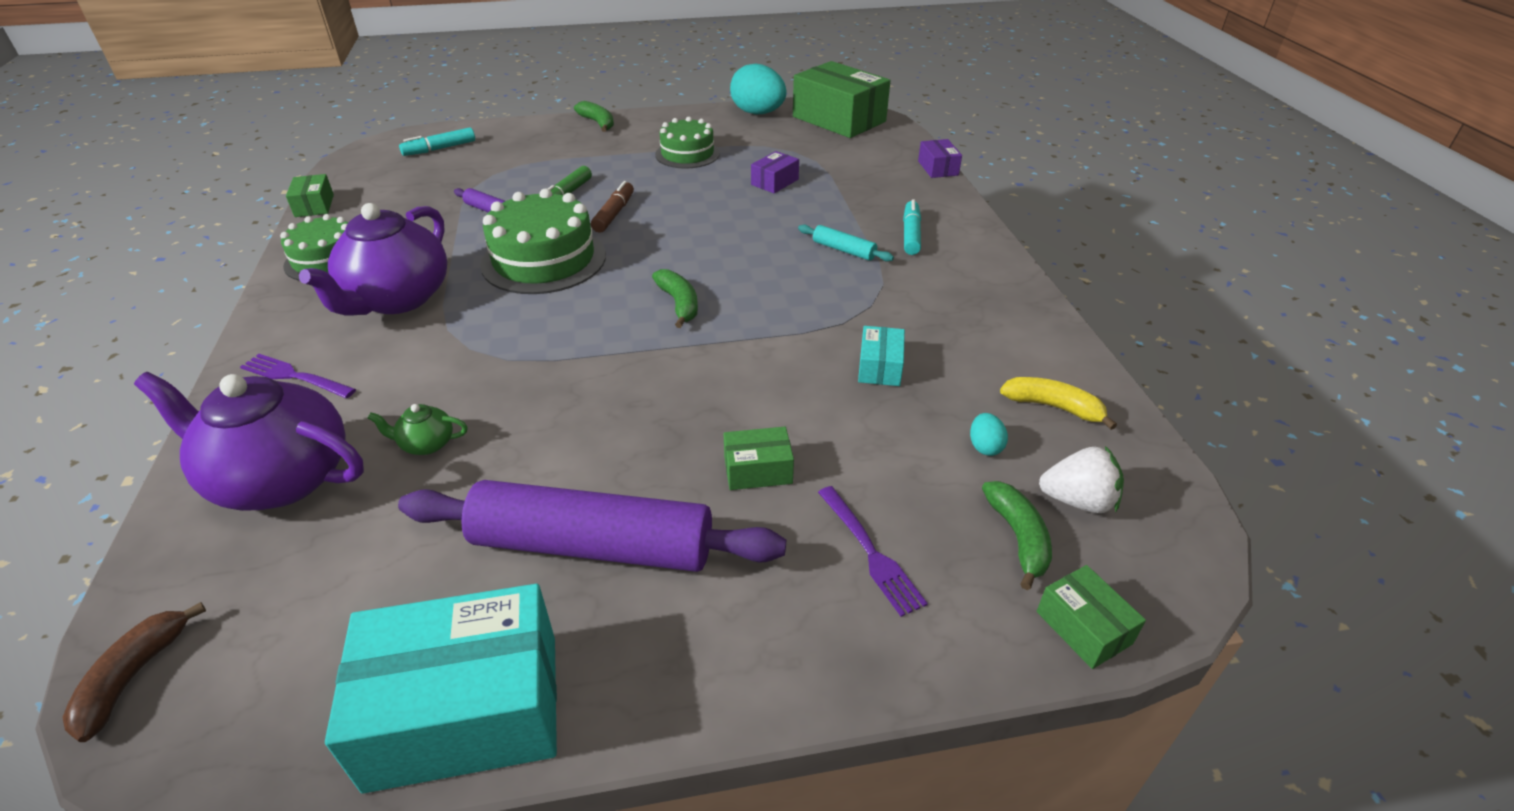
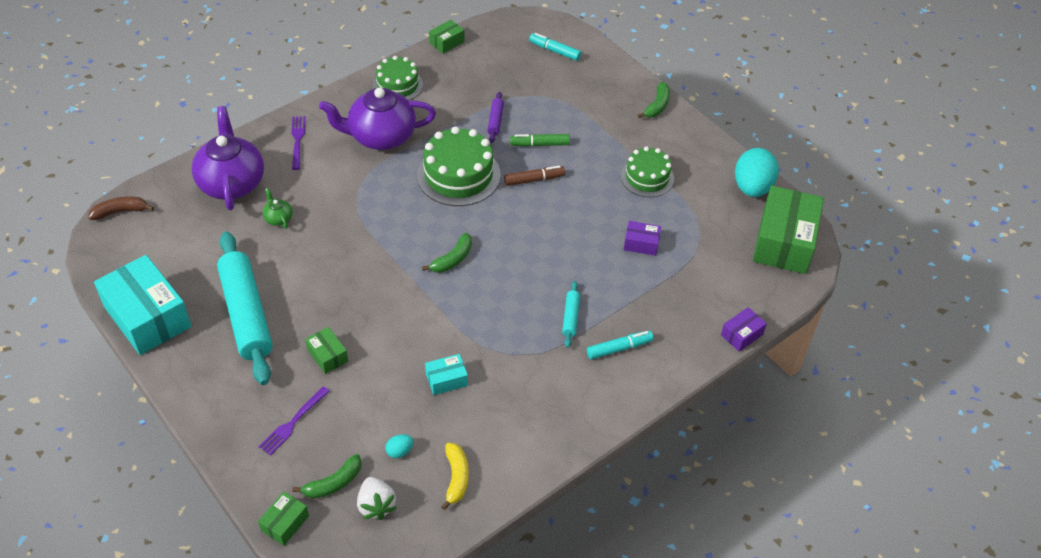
camera: 60 degrees right, 10 degrees up
purple rolling pin [398,480,786,572] -> turquoise rolling pin [217,231,272,385]

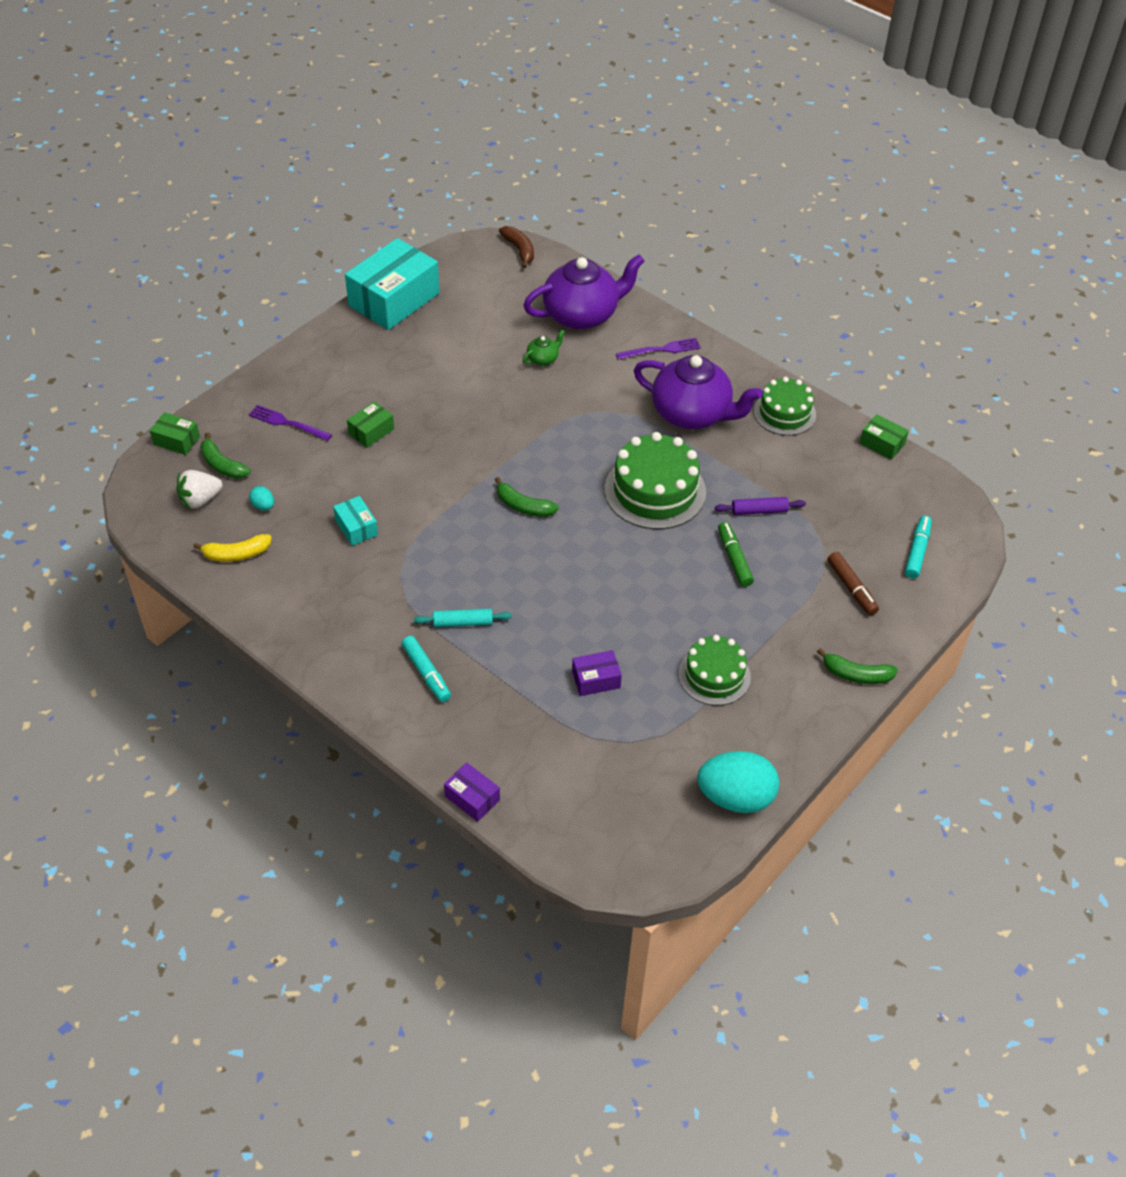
camera: 80 degrees right, 0 degrees up
turquoise rolling pin [217,231,272,385] -> none
purple teapot [319,88,436,150] -> purple teapot turned 135 degrees clockwise [633,355,763,429]
brown marker [504,166,565,186] -> brown marker moved to [827,552,879,615]
purple box [624,221,661,256] -> purple box turned 75 degrees clockwise [572,650,622,696]
green box [753,186,824,274] -> none

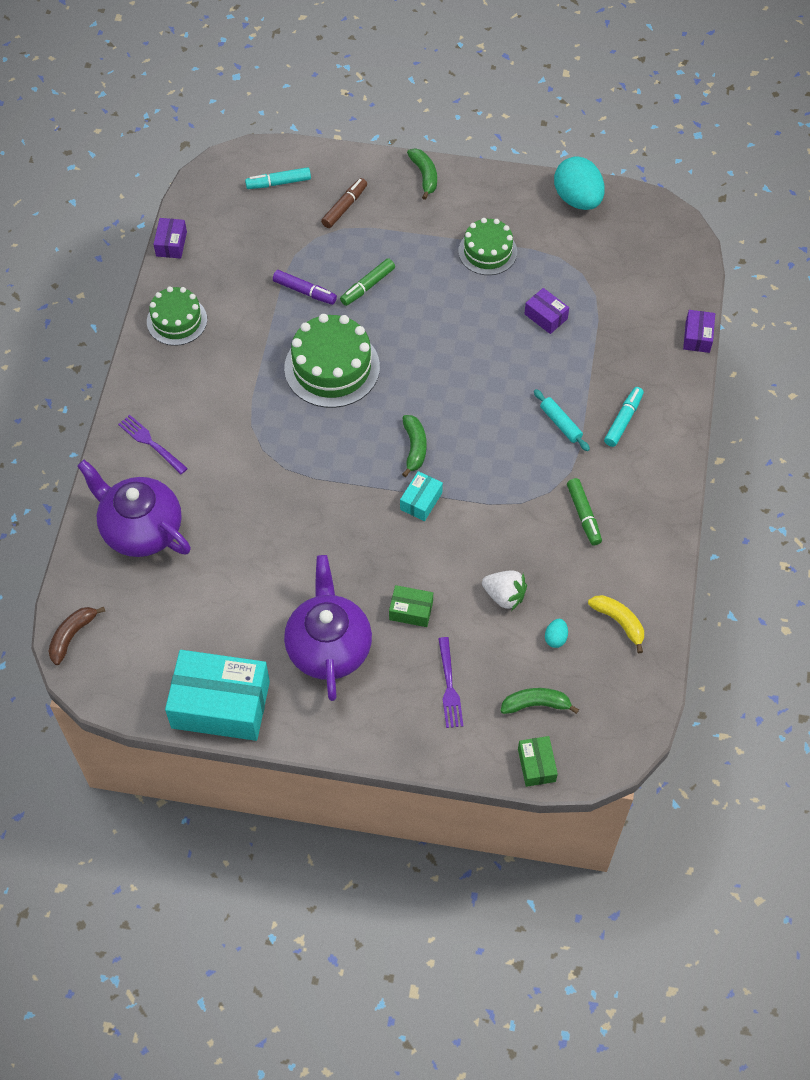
camera: 120 degrees left, 10 degrees up
white strawberry [177,470,222,509] -> white strawberry moved to [482,570,527,611]
green banana [200,433,251,479] -> green banana turned 105 degrees counterclockwise [501,688,579,714]
turquoise box [333,496,378,546] -> turquoise box moved to [400,471,443,521]
green teapot [523,330,565,366] -> none
purple teapot [633,355,763,429] -> purple teapot moved to [284,555,372,701]
purple rolling pin [715,497,806,515] -> purple marker [273,270,337,305]
green box [860,414,909,460] -> purple box [153,218,187,259]
none -> green marker [567,478,602,545]

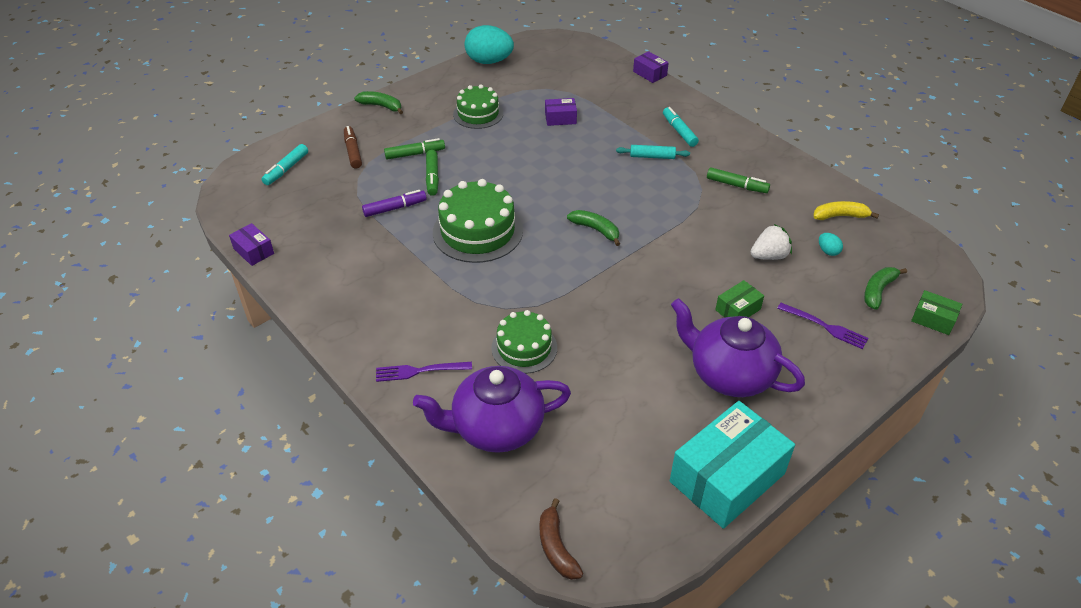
camera: 50 degrees left, 15 degrees down
green cake [147,286,207,346] -> green cake moved to [491,310,557,374]
turquoise box [400,471,443,521] -> none
none -> green marker [384,138,445,160]

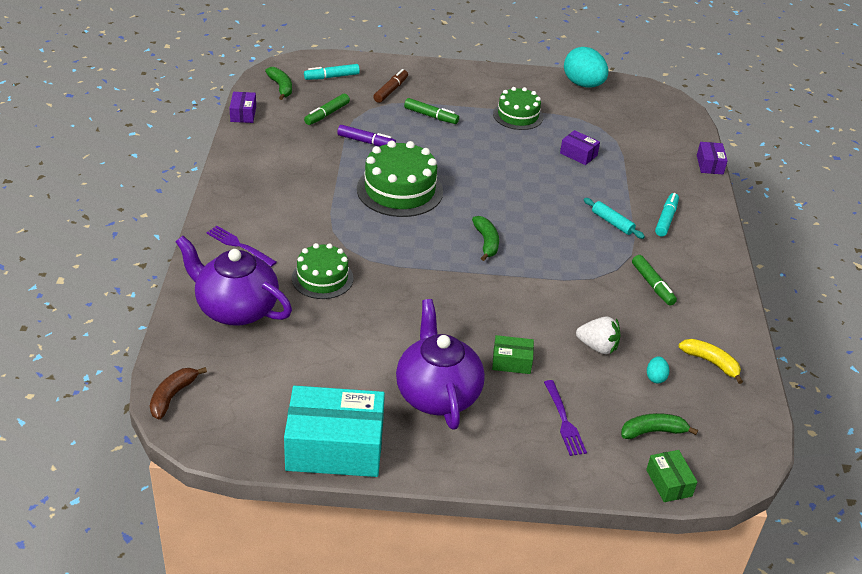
camera: 40 degrees right, 5 degrees down
green banana [354,91,403,114] -> green banana moved to [265,67,292,100]
green marker [426,150,439,196] -> green marker moved to [304,93,350,125]

